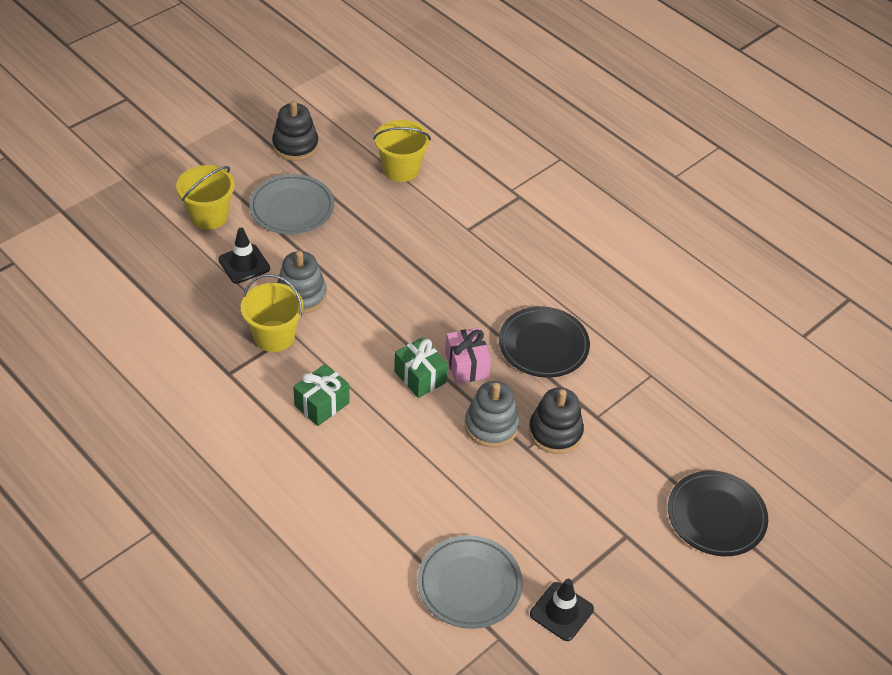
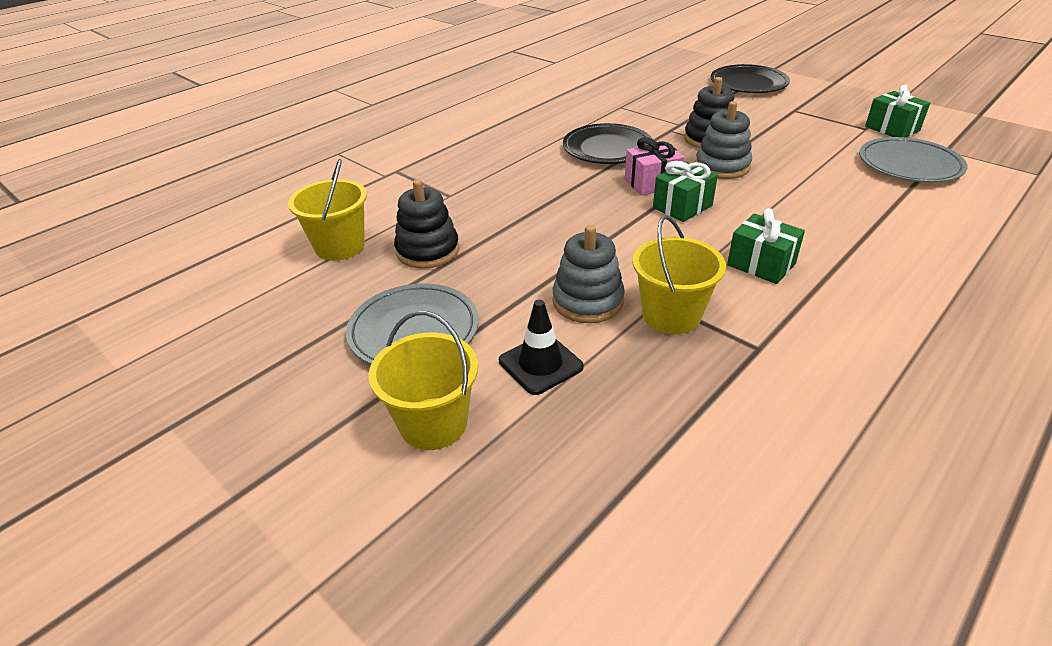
camera: 90 degrees left, 10 degrees down
black stacking toy [272,101,318,161] -> black stacking toy moved to [394,179,459,269]
black traffic cone [530,579,594,641] -> green gift [865,85,930,137]

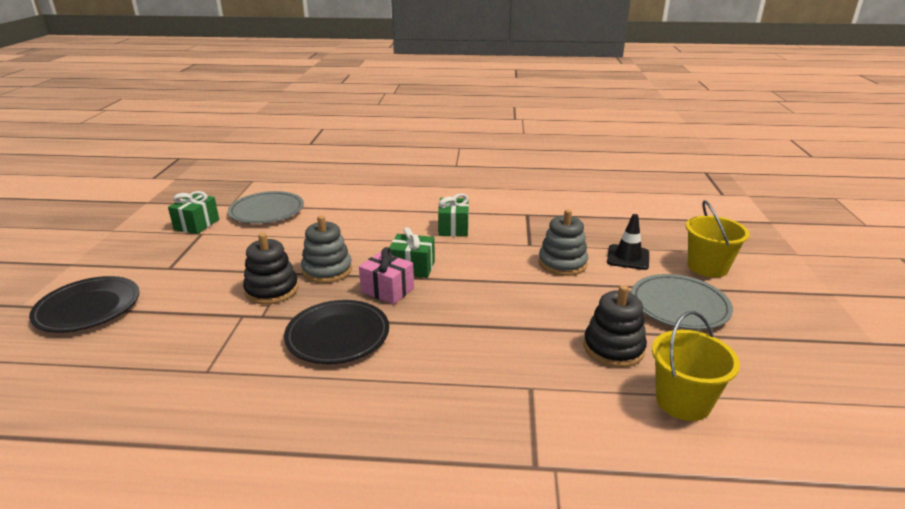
camera: 130 degrees left, 10 degrees down
yellow bucket [633,215,726,334] -> none

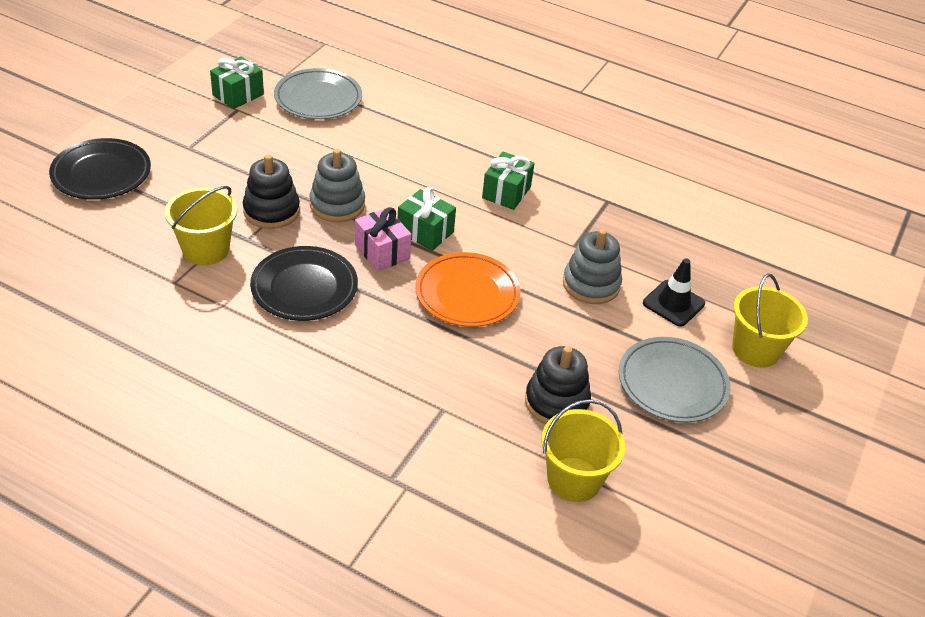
camera: 20 degrees right, 15 degrees up
none -> yellow bucket [165,186,237,265]
none -> orange plate [415,252,521,327]

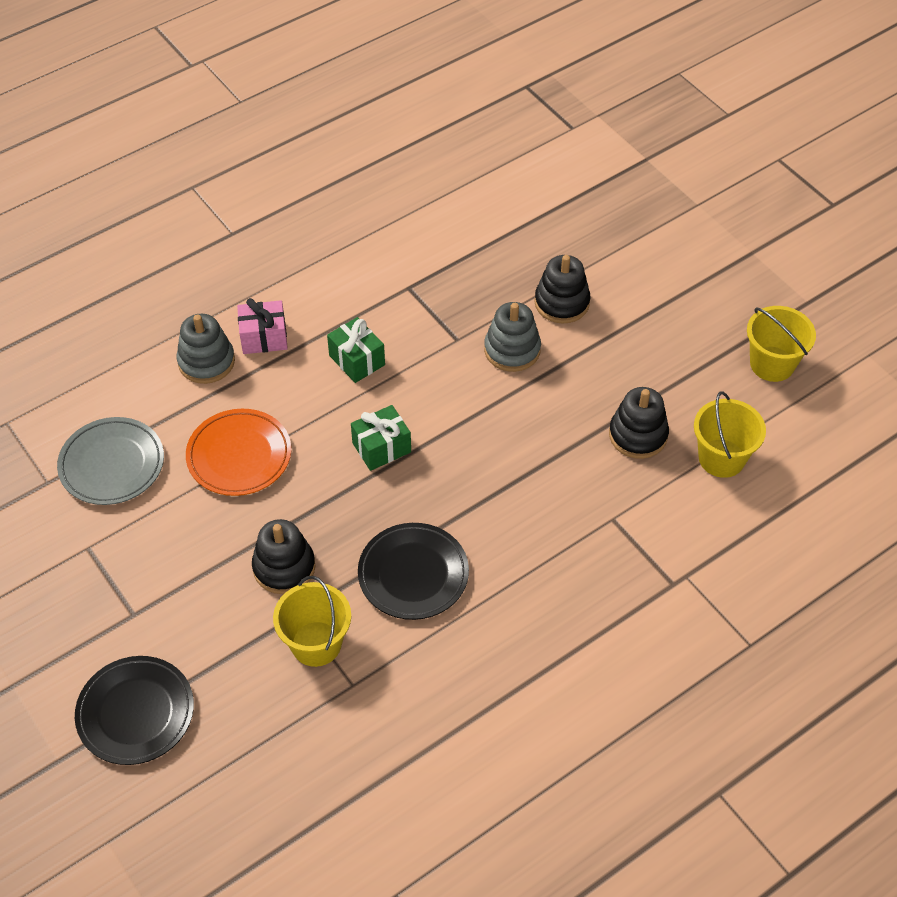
camera: 60 degrees left, 10 degrees up
green gift [210,56,264,109] -> none
grey stacking toy [310,149,365,222] -> grey stacking toy moved to [177,314,235,384]
pink gift [355,207,411,271] -> pink gift moved to [237,298,288,354]
orange plate [415,252,521,327] -> orange plate moved to [186,409,291,496]
grey plate [619,337,731,423] -> none
black traffic cone [643,258,705,327] -> black stacking toy [535,255,590,324]
yellow bucket [732,274,808,368] -> yellow bucket moved to [747,306,816,382]

